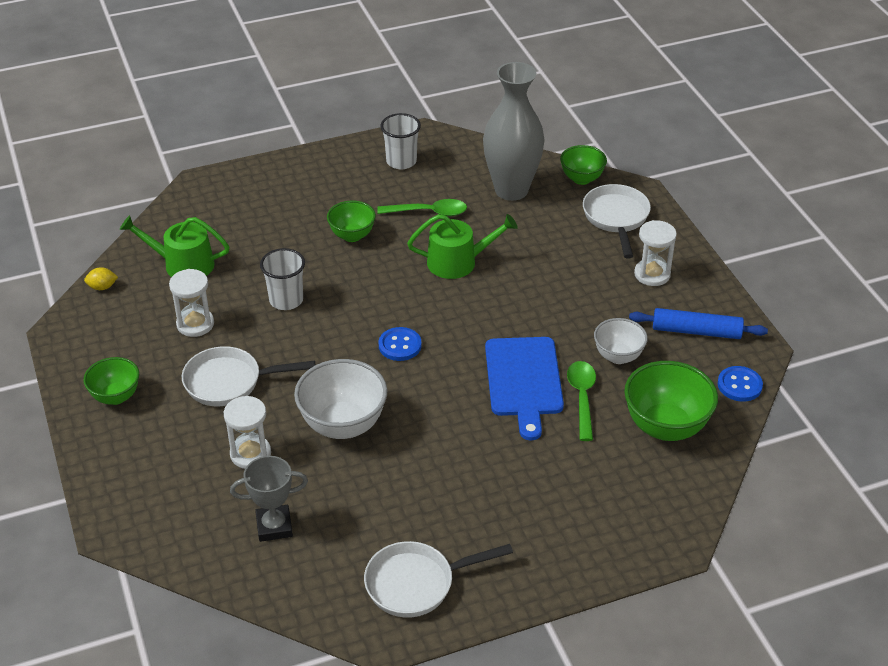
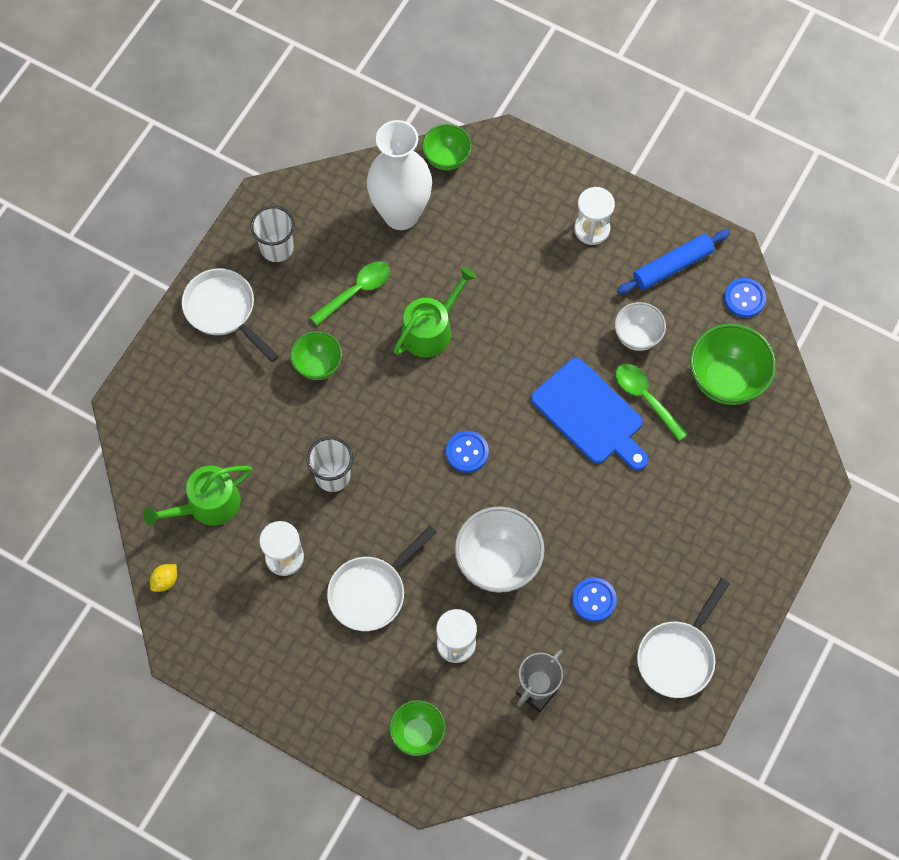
camera: 40 degrees left, 25 degrees up
green bowl [83,357,139,405] -> green bowl moved to [389,700,446,756]
grey vase [483,62,545,201] -> white vase [367,120,432,230]
white pan [583,184,651,258] -> white pan moved to [182,268,279,362]
none -> blue button [572,577,617,622]

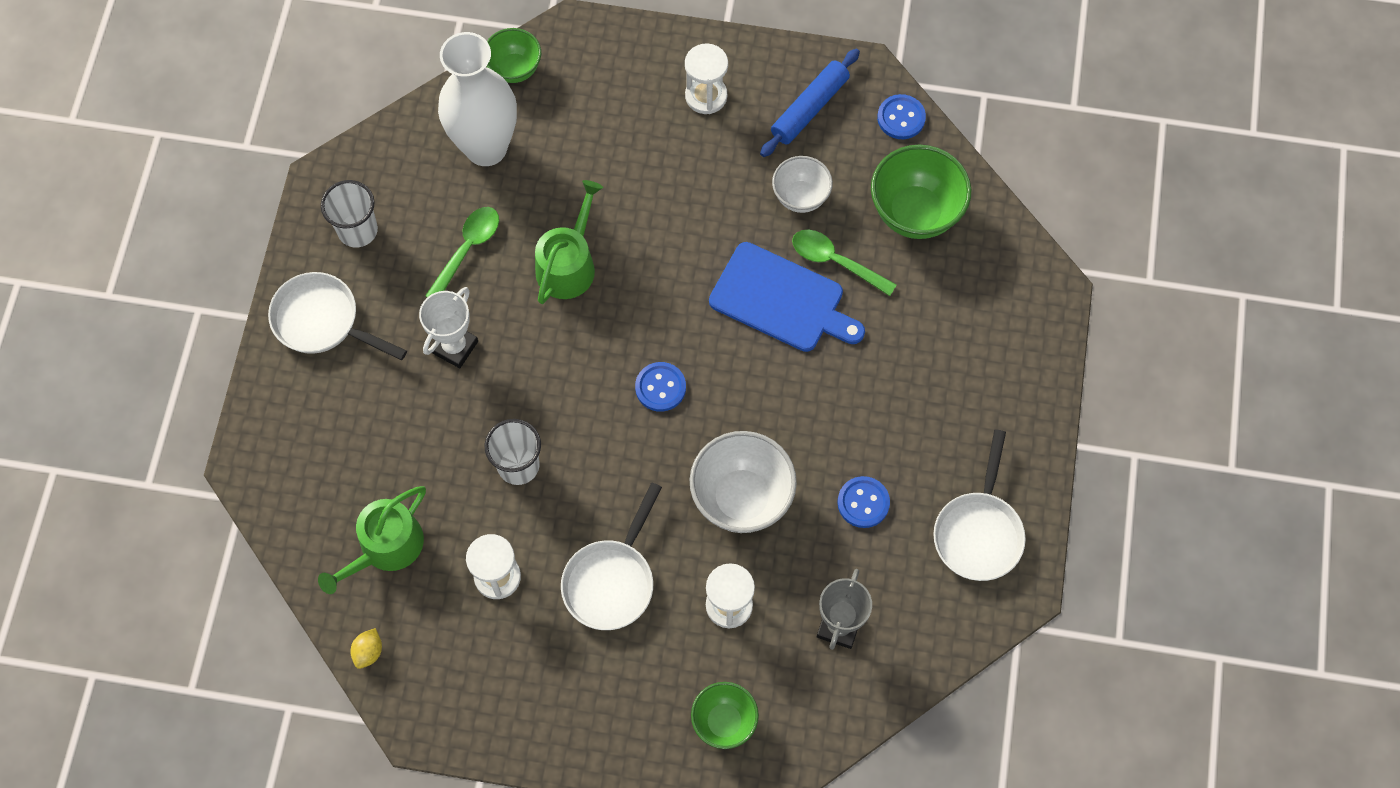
camera: 20 degrees left, 0 degrees up
green bowl [290,331,342,380] -> white trophy [419,287,478,368]

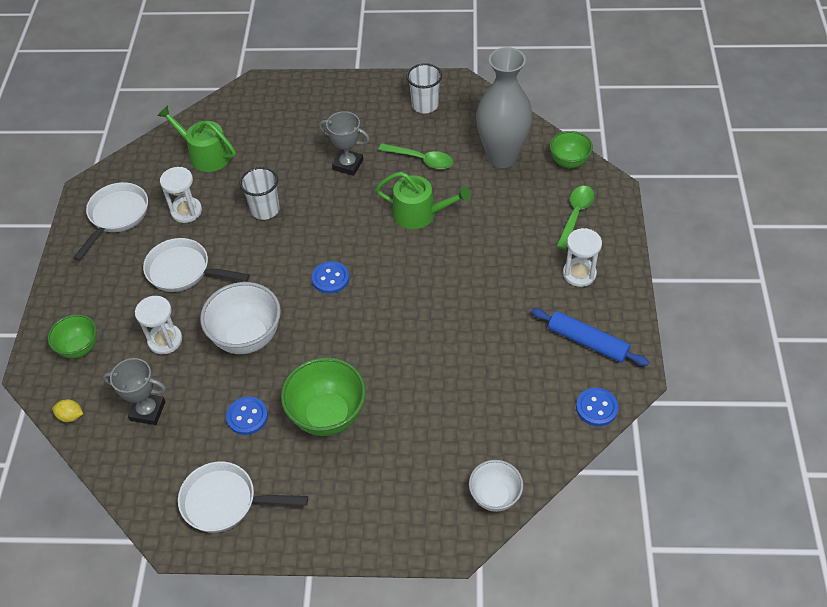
camera: 85 degrees right, 15 degrees down
white pan [268,272,407,360] -> white pan moved to [73,182,148,261]
yellow lemon [350,628,382,669] -> yellow lemon moved to [52,399,83,422]
white trophy [419,287,478,368] -> grey trophy [319,111,370,176]
white vase [438,32,517,166] -> grey vase [476,47,533,168]
blue cutting board [709,242,865,352] -> none
white bowl [772,156,833,213] -> white bowl moved to [469,460,523,512]
green spoon [792,230,897,296] -> green spoon moved to [556,186,594,250]
green bowl [871,145,972,239] -> green bowl moved to [281,357,366,436]

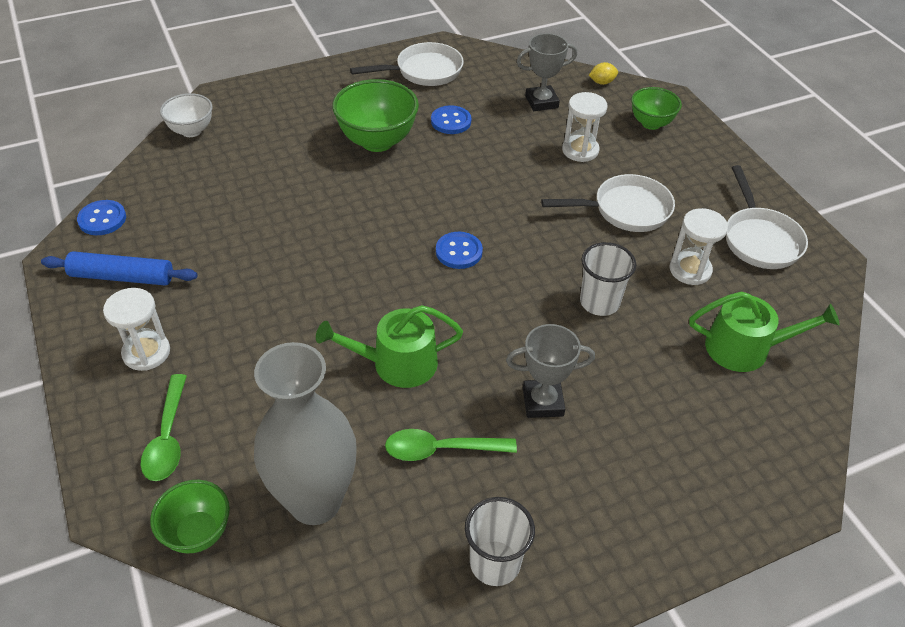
camera: 150 degrees right, 5 degrees down
white bowl [200,282,281,354] -> none

